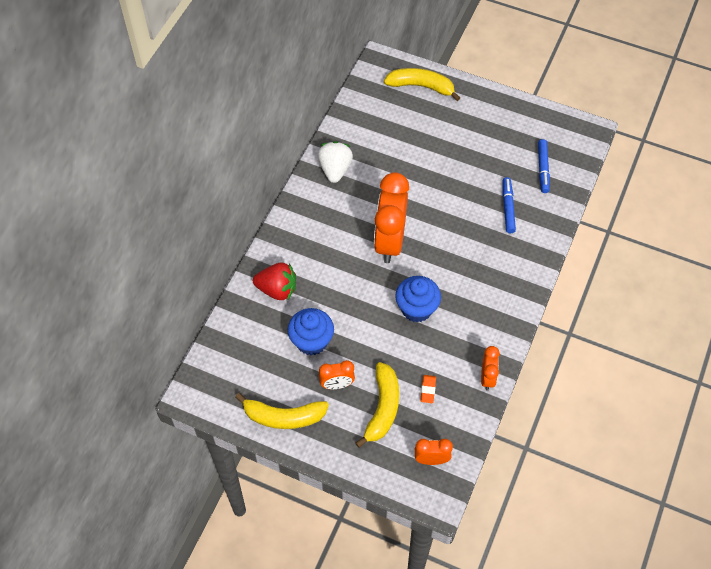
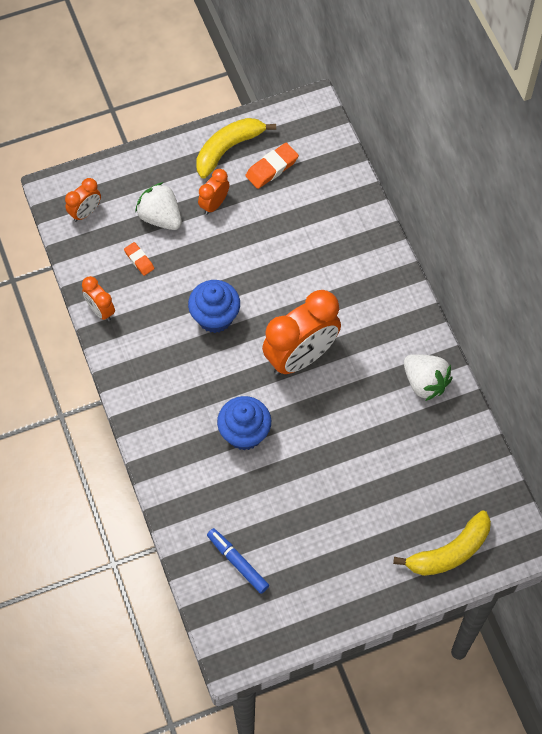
camera: 135 degrees right, 5 degrees up
red strawberry [253,263,296,300] -> none
blue cupcake [288,308,334,355] -> blue cupcake moved to [217,396,271,450]
yellow banana [355,362,399,448] -> white strawberry [135,182,182,230]
orange clock [374,172,409,263] -> orange clock turned 90 degrees clockwise [262,290,341,375]
blue marker [502,177,516,233] -> none
none -> orange eraser [245,143,299,189]

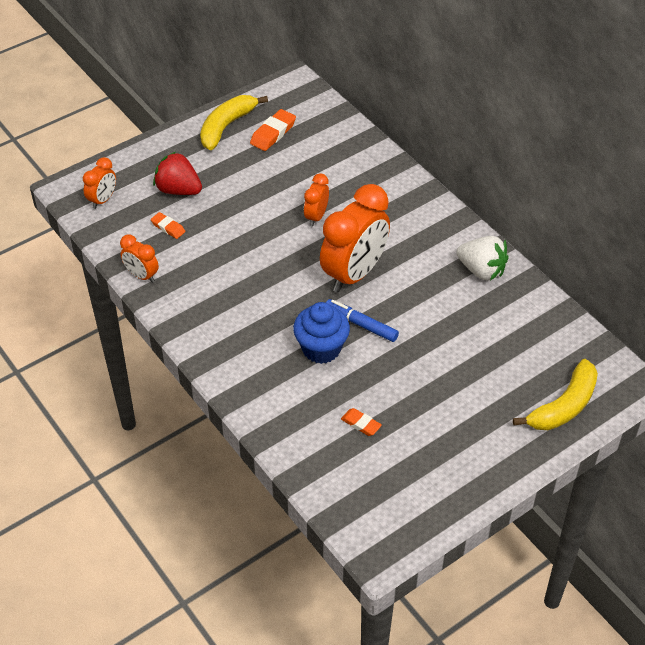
camera: 15 degrees left, 15 degrees down
white strawberry [135,182,182,230] -> red strawberry [153,152,202,195]
blue cupcake [188,280,240,333] -> none
orange clock [198,169,229,215] -> orange clock moved to [304,173,329,227]
blue marker [207,528,269,594] -> blue marker moved to [326,299,399,342]
none -> orange eraser [341,408,382,436]

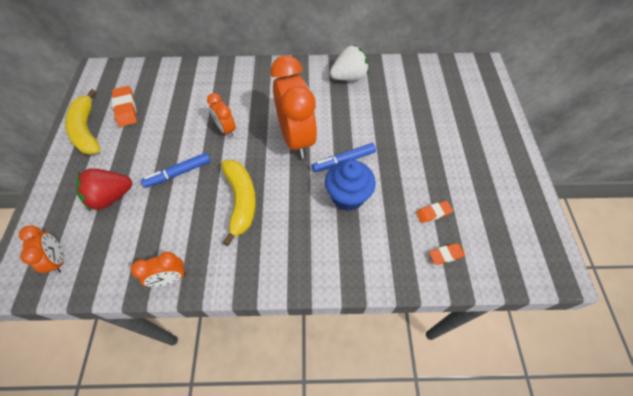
camera: 55 degrees left, 10 degrees up
orange eraser [151,212,185,239] -> orange eraser moved to [429,243,465,265]
yellow banana [513,359,598,430] -> yellow banana moved to [221,160,256,246]
none -> blue marker [141,153,211,188]

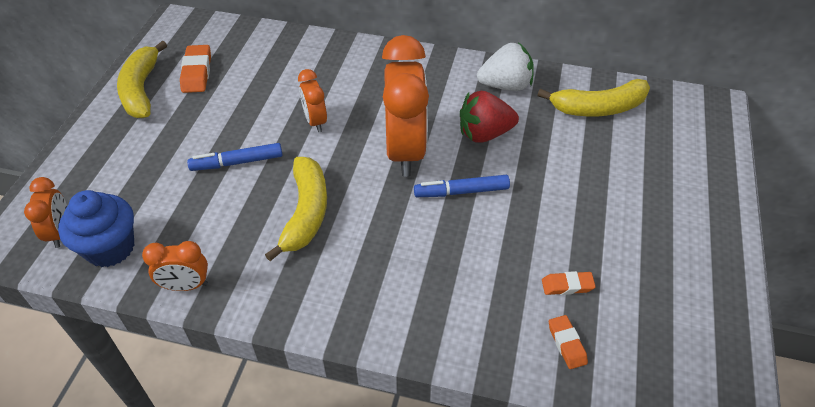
camera: 15 degrees right, 10 degrees down
red strawberry [76,168,132,211] -> red strawberry moved to [460,91,519,143]
blue cupcake [325,160,376,211] -> blue cupcake moved to [58,190,134,267]
orange eraser [429,243,465,265] -> orange eraser turned 75 degrees clockwise [549,315,588,369]
none -> yellow banana [538,79,650,117]

